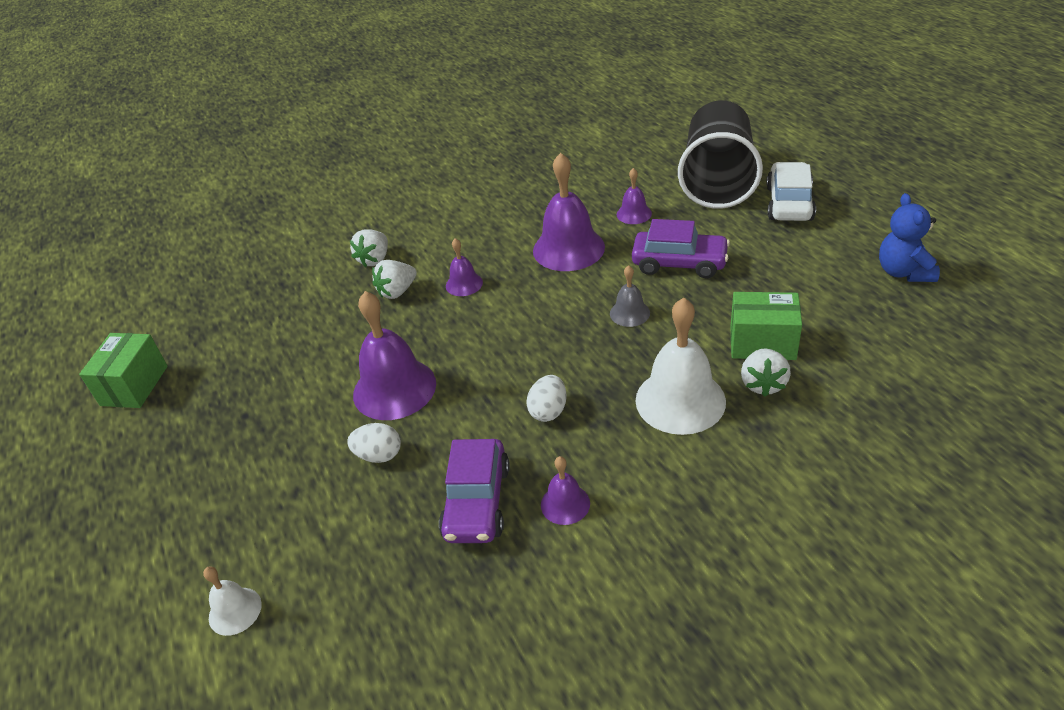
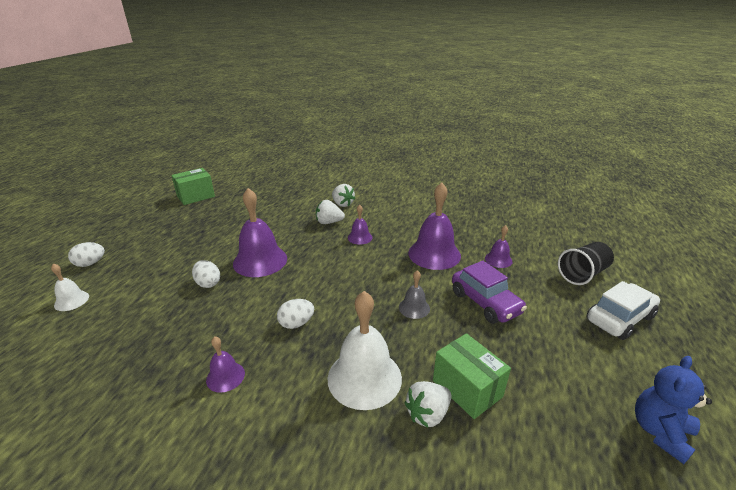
camera: 40 degrees right, 10 degrees down
white strawberry [350,229,388,267] -> white strawberry turned 105 degrees counterclockwise [332,184,355,207]
purple car [439,439,510,543] -> none
black cup [678,100,763,209] -> black cup [558,242,614,285], size x0.56
none -> white egg [68,242,105,267]

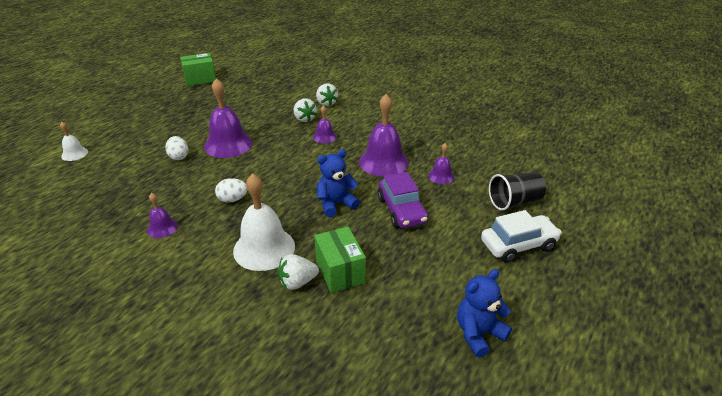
camera: 15 degrees right, 5 degrees up
white egg [68,242,105,267] -> none
white strawberry [316,200,345,224] -> white strawberry turned 135 degrees counterclockwise [294,98,317,122]
grey bell [399,270,430,319] -> blue teddy bear [317,149,360,217]

